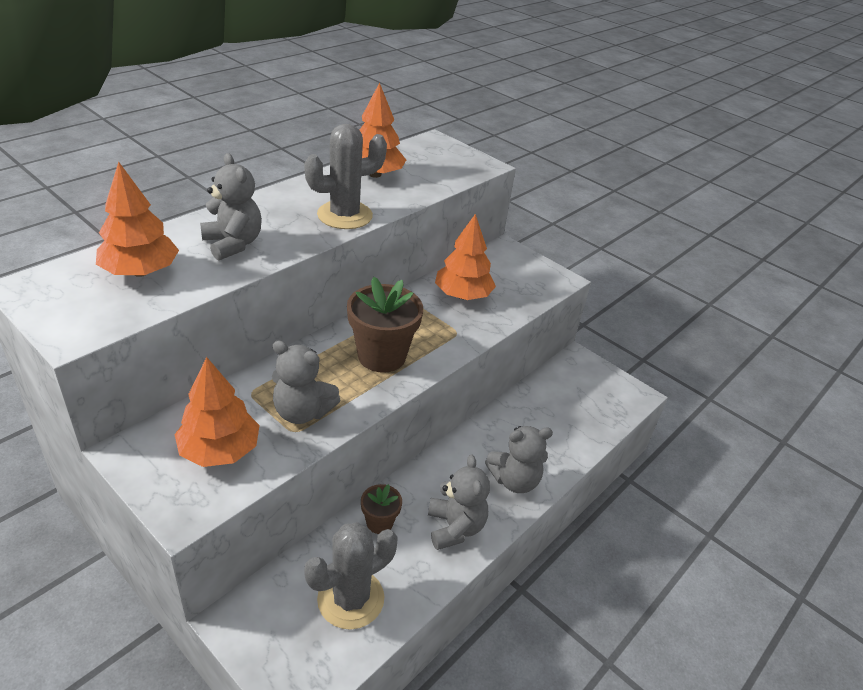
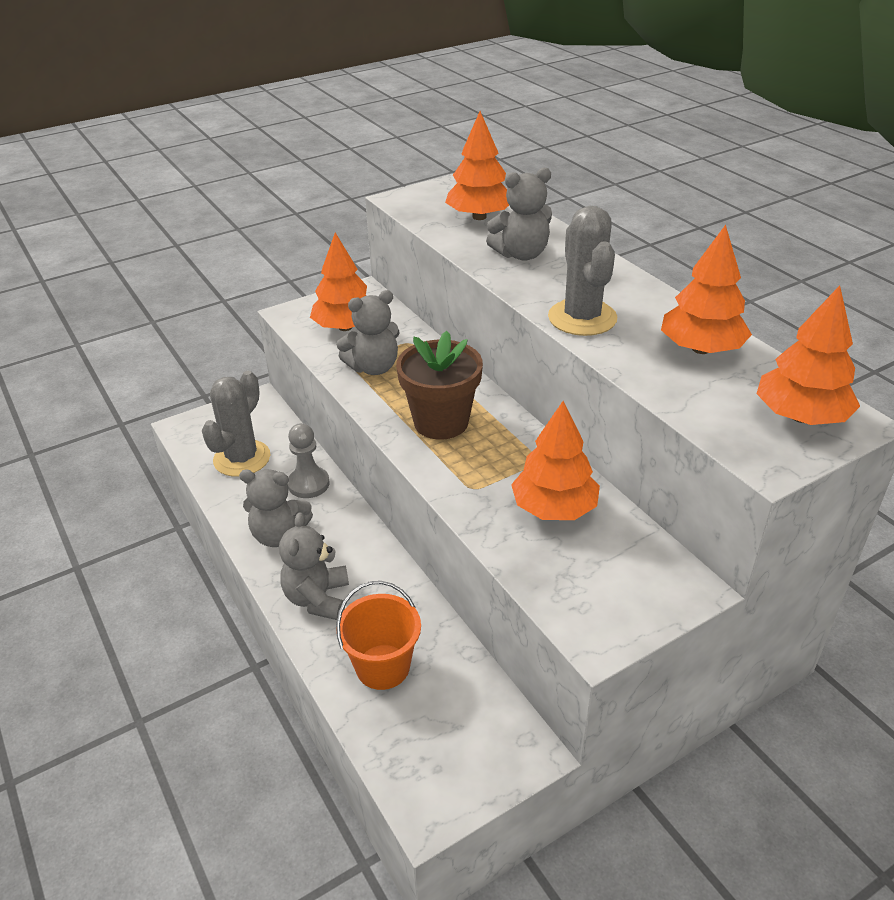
camera: 110 degrees right, 0 degrees up
grey teddy bear [272,340,340,424] -> grey teddy bear turned 150 degrees counterclockwise [336,290,400,375]
grey cactus [304,522,398,630] -> grey cactus turned 45 degrees clockwise [202,371,270,477]
brown flower pot [361,484,402,534] -> grey pawn [288,423,330,498]
none -> orange bucket [336,581,421,690]
none -> orange tree [757,285,860,425]

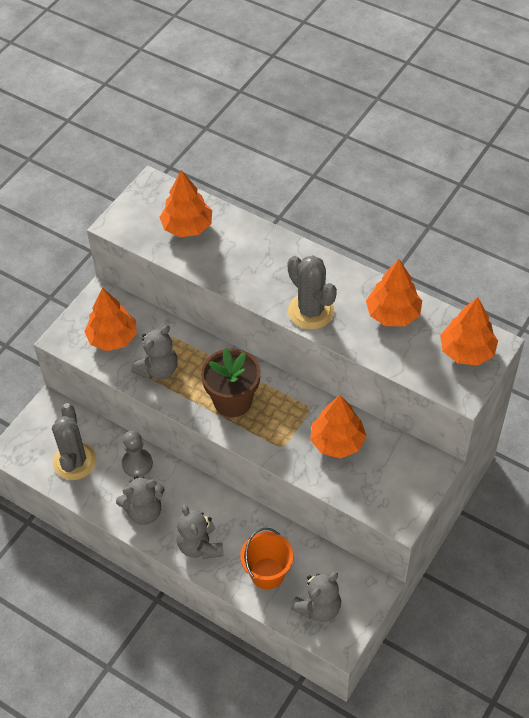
camera: 25 degrees left, 15 degrees up
grey teddy bear [486,167,552,261] -> grey teddy bear moved to [290,572,341,622]

